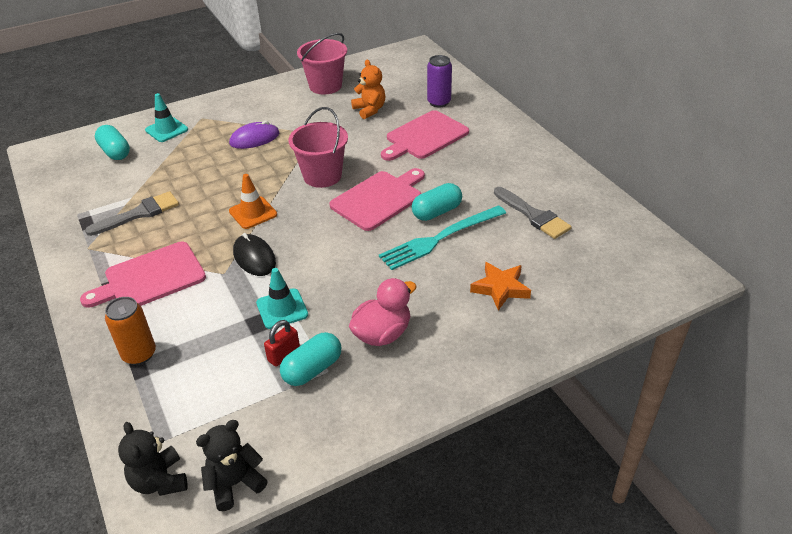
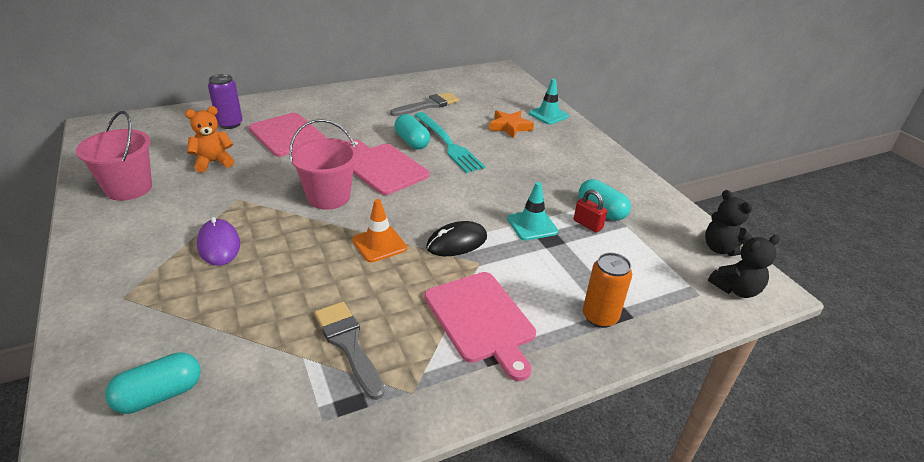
camera: 90 degrees left, 5 degrees down
turquoise traffic cone [145,93,188,142] -> turquoise traffic cone moved to [528,79,569,125]
pink duck [349,278,417,346] -> none

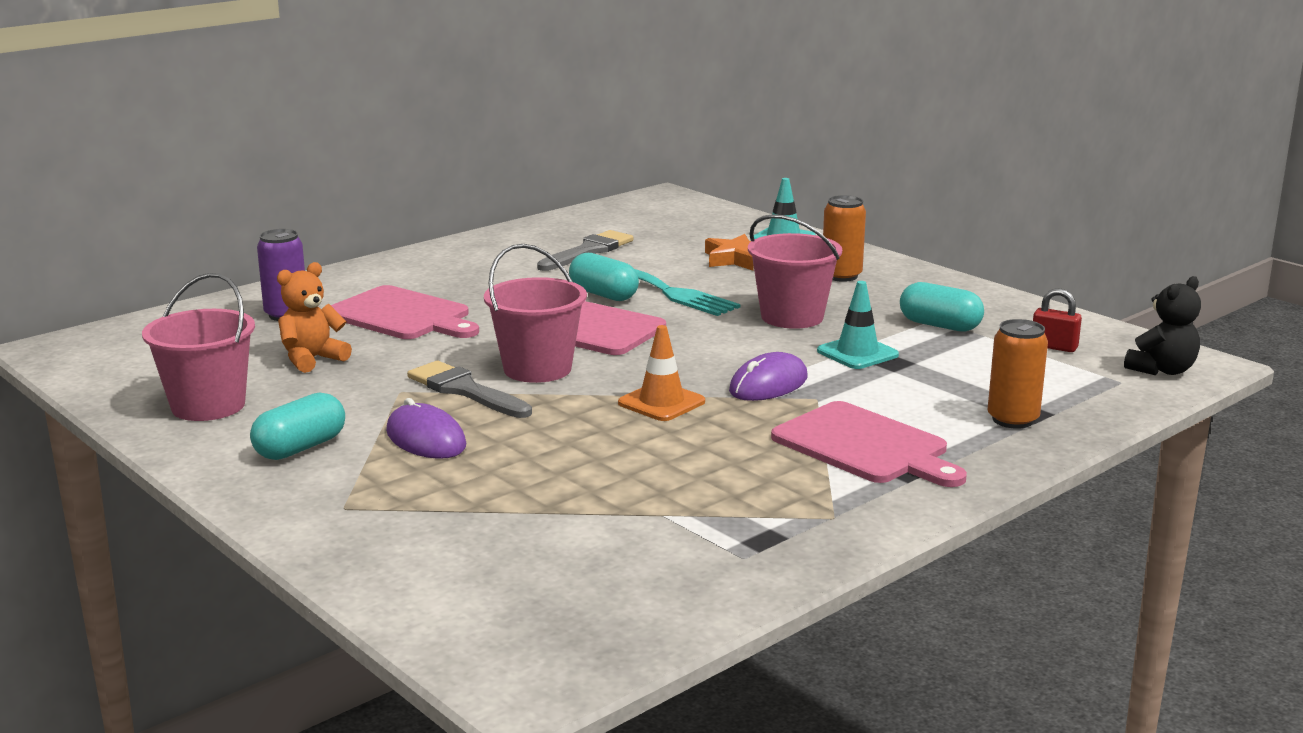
camera: 15 degrees left, 15 degrees down
turquoise capsule [105,352,201,414] -> turquoise capsule moved to [250,392,345,460]
grey brush [314,302,385,400] -> grey brush moved to [407,361,532,418]
black mouse [426,221,487,256] -> purple mouse [729,352,808,401]
red padlock [574,189,607,233] -> red padlock moved to [1033,288,1082,352]
black teddy bear [705,190,754,256] -> none
none -> pink bucket [748,214,842,329]
none -> orange can [823,195,866,282]

